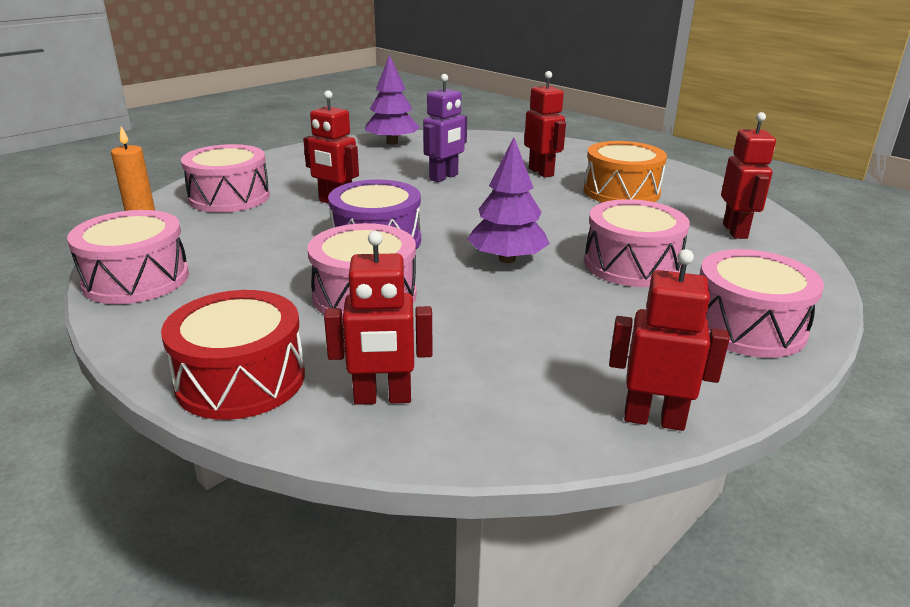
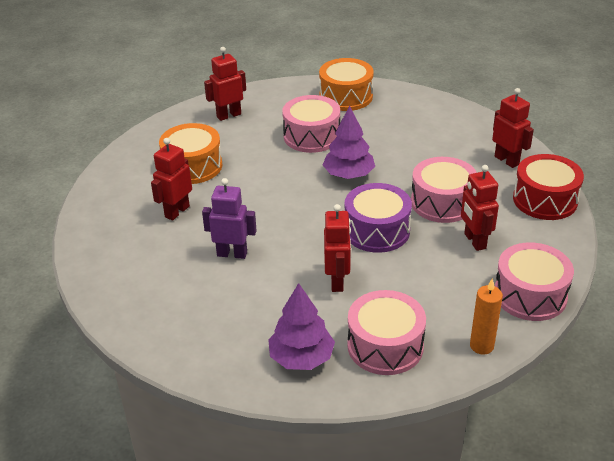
camera: 120 degrees left, 10 degrees up
purple tree [365,54,420,145] -> purple tree moved to [268,283,335,370]
red robot [609,249,729,431] -> red robot moved to [461,165,499,251]
pink drum [700,249,824,358] -> orange drum [319,58,374,111]

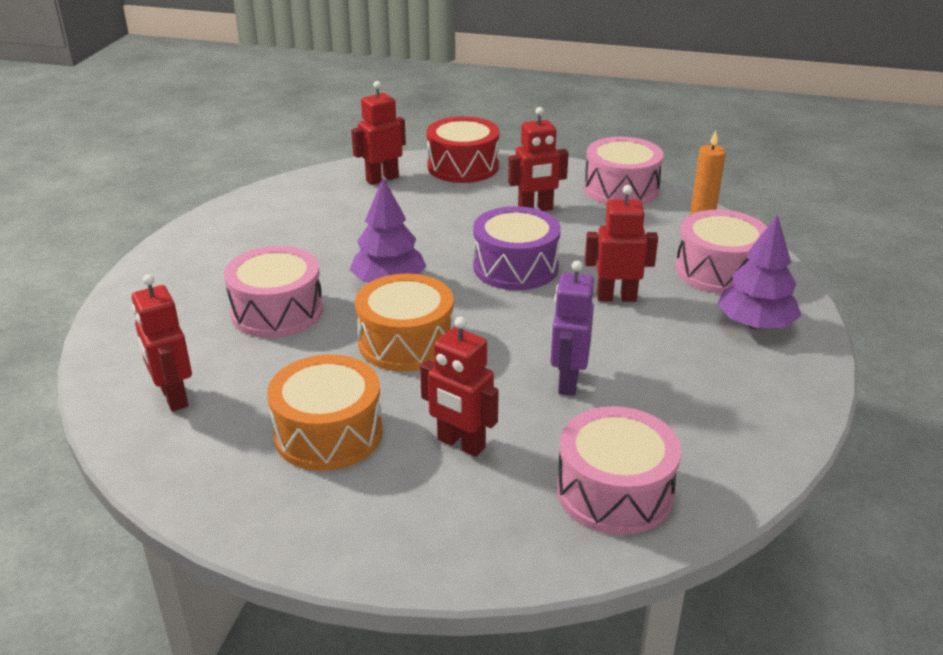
camera: 90 degrees left, 5 degrees down
orange drum [319,58,374,111] -> orange drum moved to [355,273,454,372]
pink drum [411,157,477,223] -> pink drum moved to [557,406,681,535]

